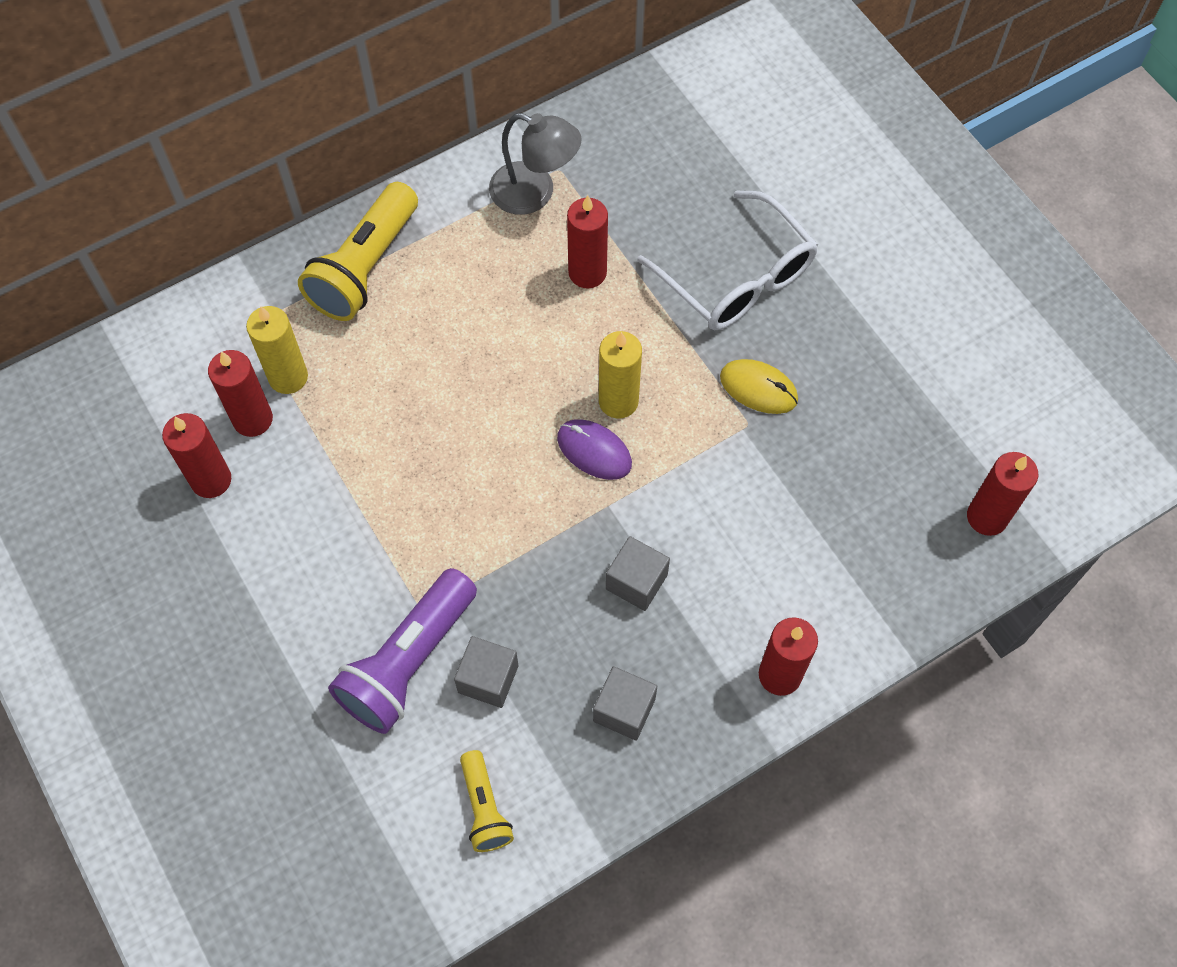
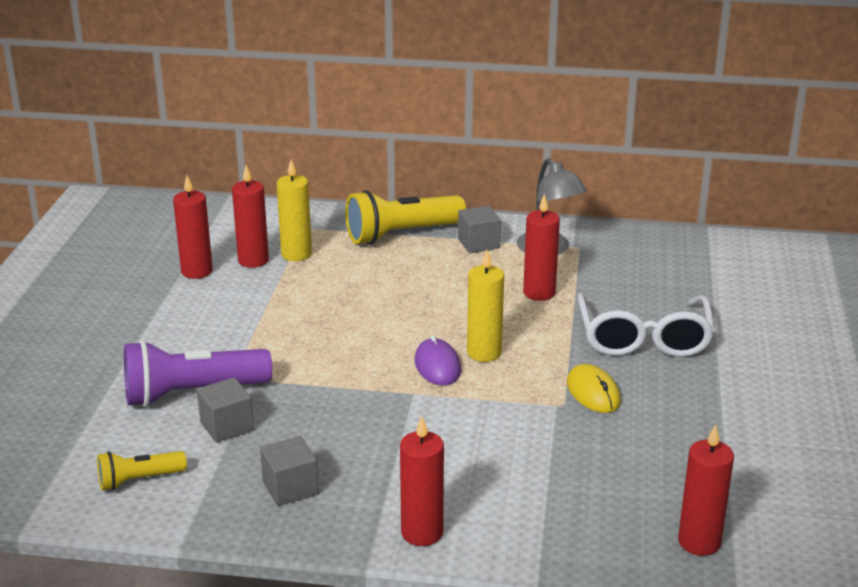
camera: 40 degrees right, 35 degrees down
yellow flashlight [460,750,514,852] -> yellow flashlight turned 45 degrees clockwise [97,451,187,491]
grey cube [606,536,670,611] -> grey cube moved to [458,206,501,253]

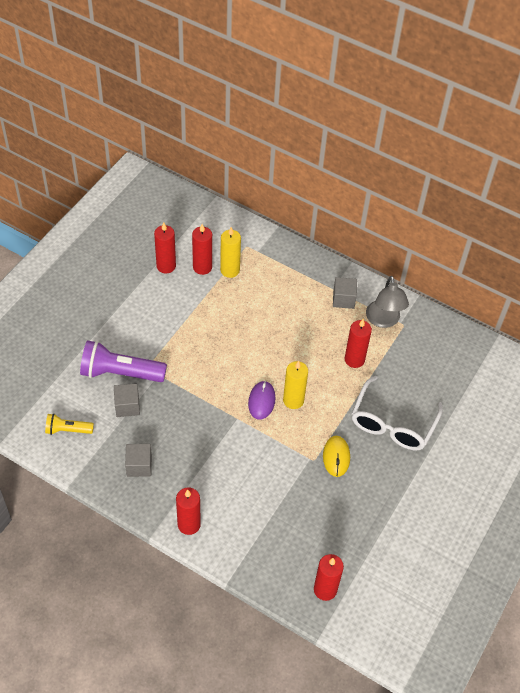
camera: 20 degrees right, 25 degrees up
yellow flashlight [345,190,466,245] -> none

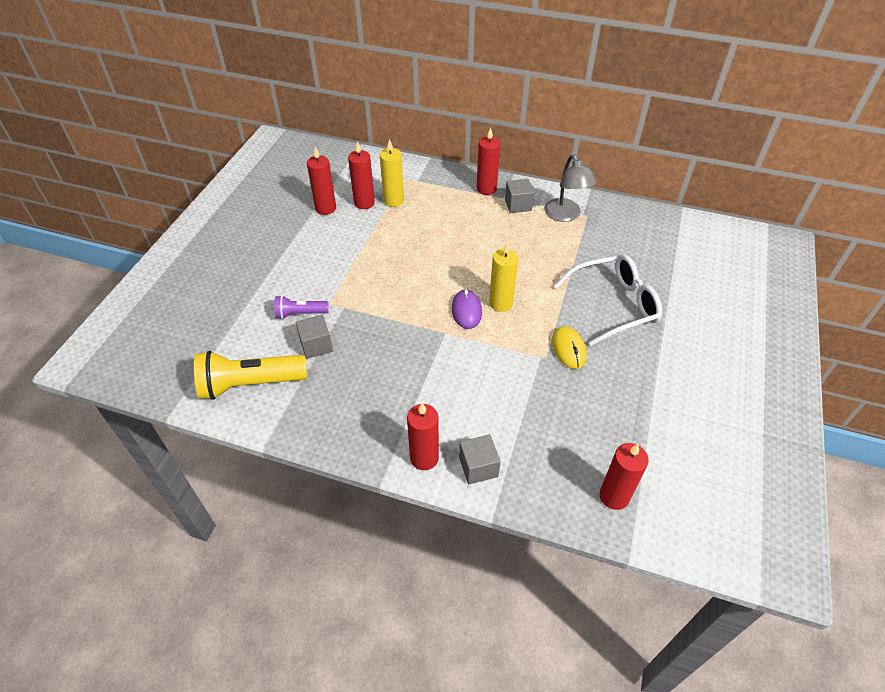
camera: 10 degrees left, 5 degrees down
yellow flashlight [45,414,94,435] -> yellow flashlight [194,351,307,400], size x1.85
purple flashlight [80,340,167,382] -> purple flashlight [275,295,328,319], size x0.54
grey cube [125,444,152,477] -> grey cube moved to [459,434,501,484]
red candle [345,319,372,368] -> red candle moved to [477,127,500,195]
white glasses [352,376,443,450] -> white glasses turned 120 degrees counterclockwise [554,254,662,346]

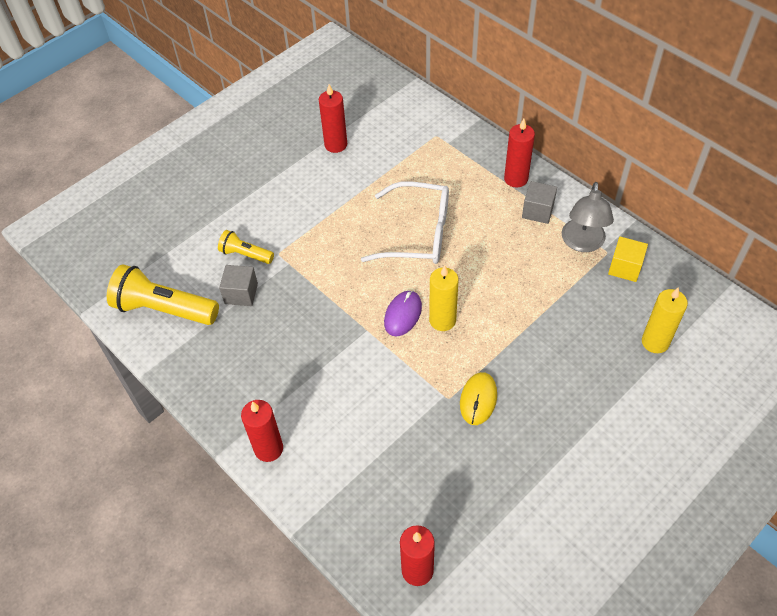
camera: 30 degrees right, 5 degrees up
purple flashlight [275,295,328,319] -> yellow flashlight [218,230,274,264]
red candle [348,141,375,209] -> none
yellow candle [380,139,404,207] -> yellow candle moved to [642,287,688,353]
grey cube [459,434,501,484] -> none
white glasses [554,254,662,346] -> white glasses moved to [361,181,449,264]
none -> yellow cube [608,237,648,282]

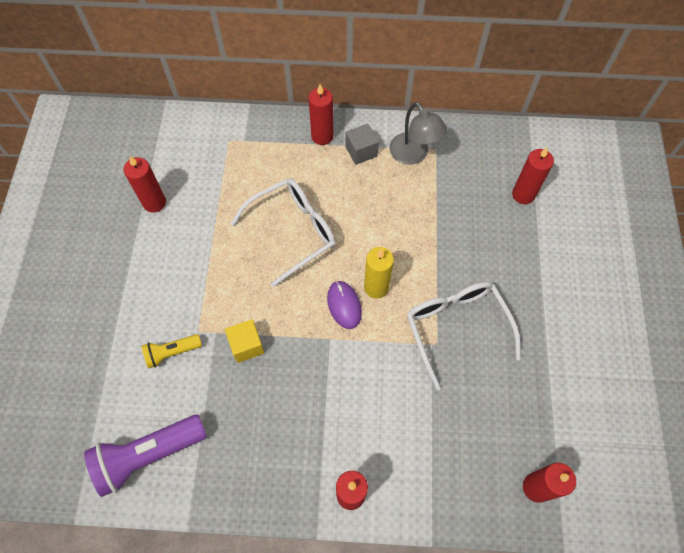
camera: 45 degrees left, 10 degrees up
yellow flashlight [107,264,219,325] -> purple flashlight [84,415,207,497]
grey cube [219,265,258,306] -> none
yellow mouse [460,372,497,425] -> white glasses [407,282,521,390]
yellow cube [608,237,648,282] -> yellow cube moved to [225,319,265,363]
yellow candle [642,287,688,353] -> red candle [512,148,554,204]

